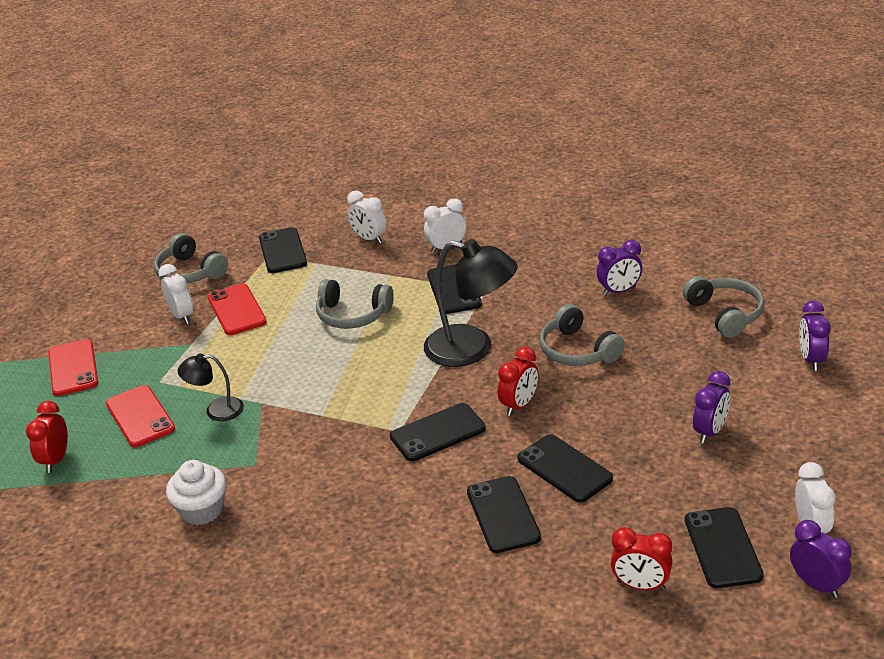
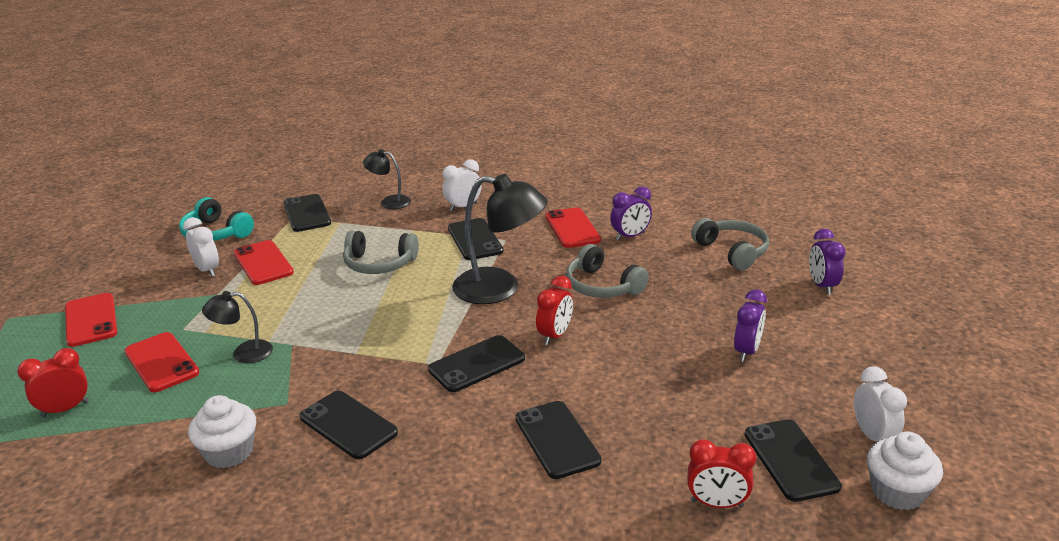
camera: 10 degrees left, 5 degrees down
red clock [26,401,68,473] -> red clock turned 60 degrees clockwise [17,348,89,417]
grey headphones [154,233,228,283] -> turquoise headphones [179,197,254,241]
white clock [347,191,386,244] -> black lamp [363,149,411,209]
black phone [518,434,613,503] -> black phone moved to [300,391,398,459]
purple clock [790,520,852,598] -> white cupcake [867,432,943,510]
none -> red phone [545,207,601,248]

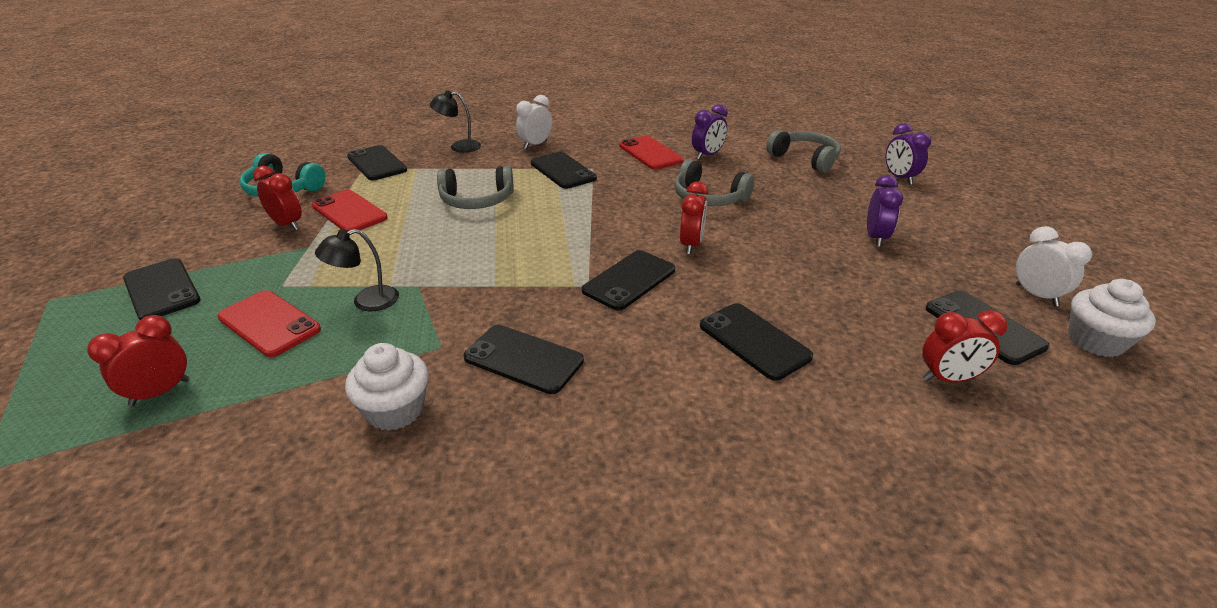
camera: 15 degrees left, 5 degrees up
red phone [65,293,117,347] -> black phone [123,258,201,320]
white clock [183,217,219,277] -> red clock [253,166,302,231]
black lamp [452,174,548,304] -> none

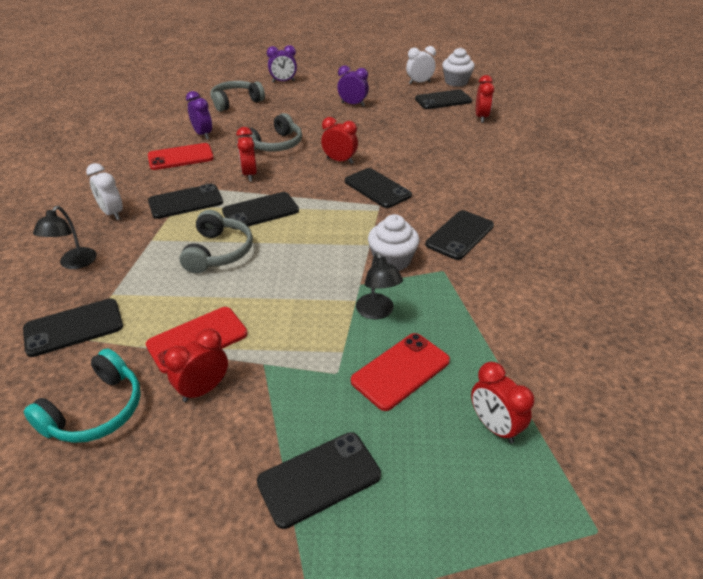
camera: 80 degrees left, 5 degrees up
white cupcake [345,343,429,431] -> white cupcake moved to [368,214,420,271]
black phone [700,303,813,381] -> black phone moved to [222,192,299,229]
none -> red clock [236,127,257,182]

